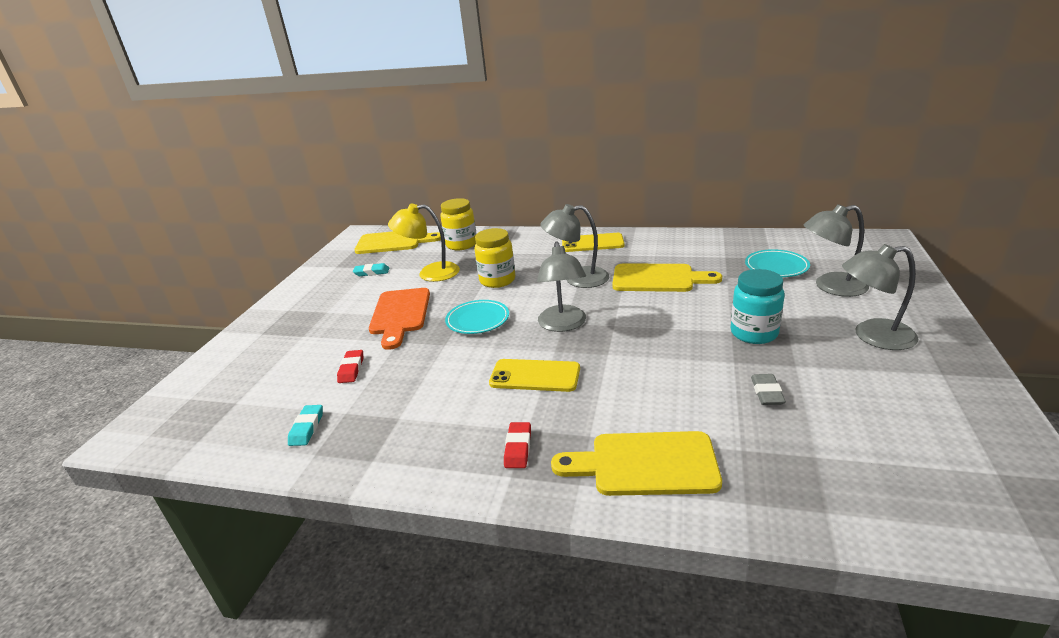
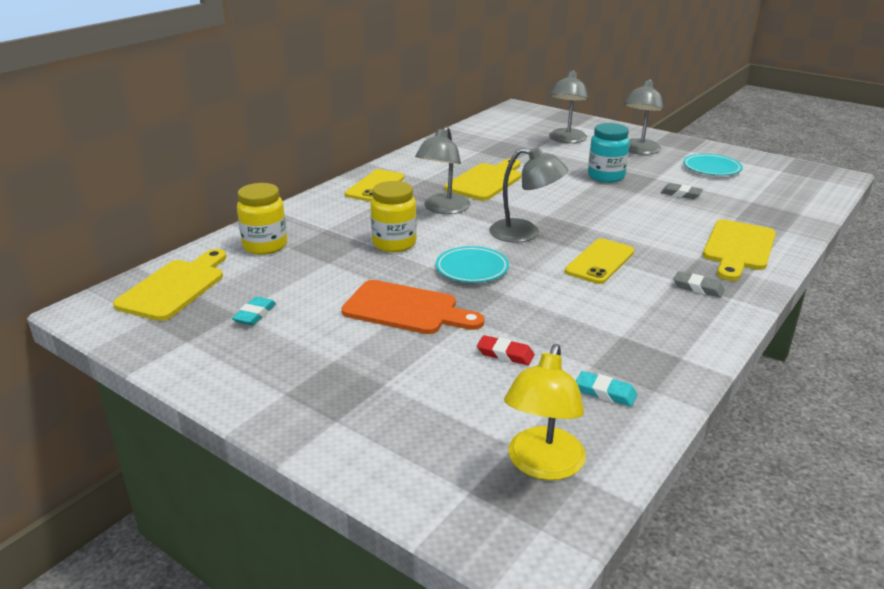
camera: 70 degrees left, 0 degrees up
yellow lamp [388,203,460,282] -> yellow lamp moved to [504,344,586,480]
red eraser [504,422,531,468] -> grey eraser [674,271,725,298]
turquoise plate [745,249,810,277] -> turquoise plate moved to [683,154,742,176]

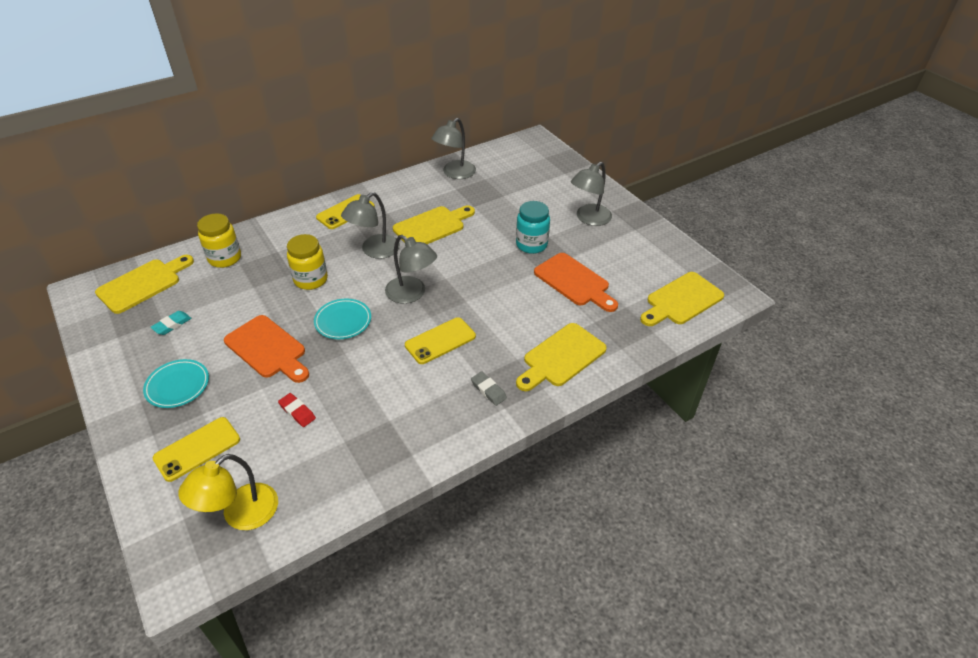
camera: 20 degrees right, 15 degrees up
grey lamp [549,70,588,143] -> grey lamp moved to [431,118,476,179]
turquoise eraser [576,371,637,407] -> none
grey eraser [661,183,703,199] -> orange cutting board [534,253,618,312]
turquoise plate [683,154,742,176] -> turquoise plate moved to [143,359,209,408]
none -> yellow phone [153,417,240,482]
none -> yellow cutting board [640,272,724,326]

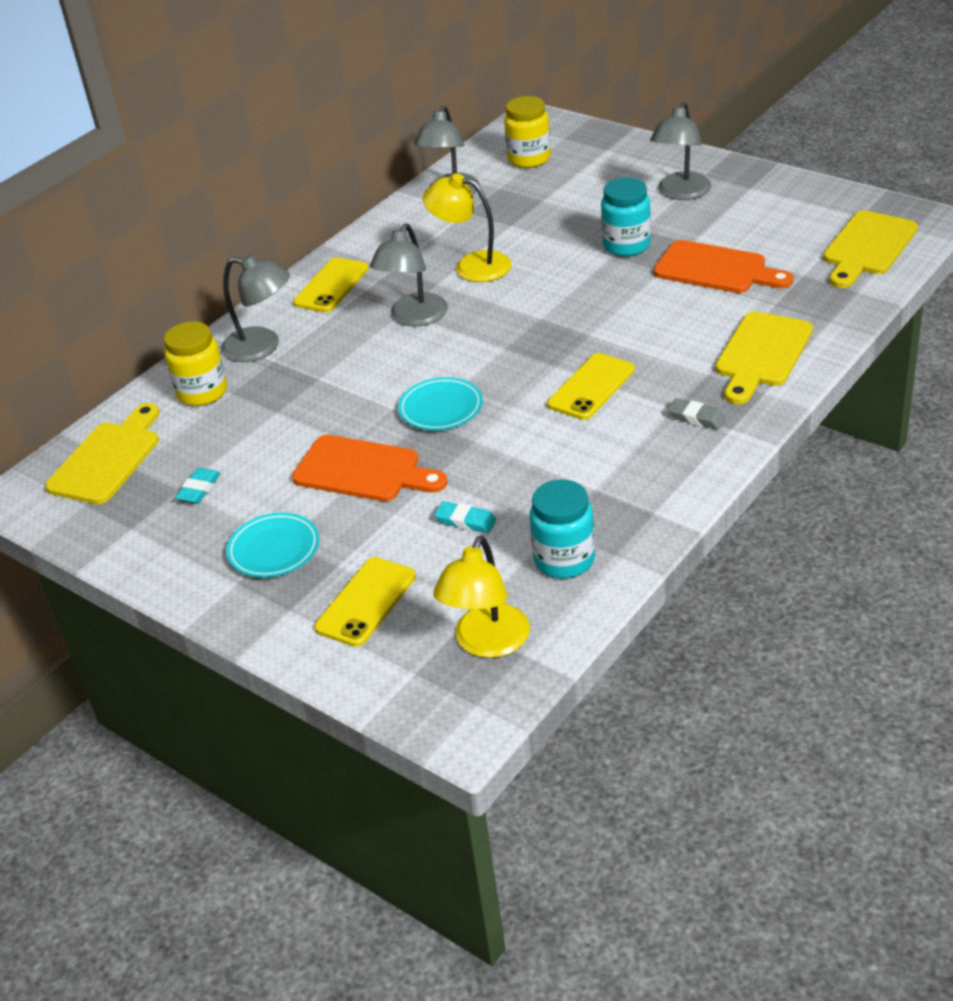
camera: 15 degrees left, 5 degrees down
red eraser [278,393,316,427] -> turquoise eraser [434,501,497,533]
yellow jar [287,234,328,290] -> yellow jar moved to [504,96,551,168]
grey lamp [385,235,437,304] -> grey lamp moved to [221,255,290,362]
yellow cutting board [393,205,475,244] -> yellow lamp [423,173,511,282]
none -> turquoise jar [530,479,595,579]

